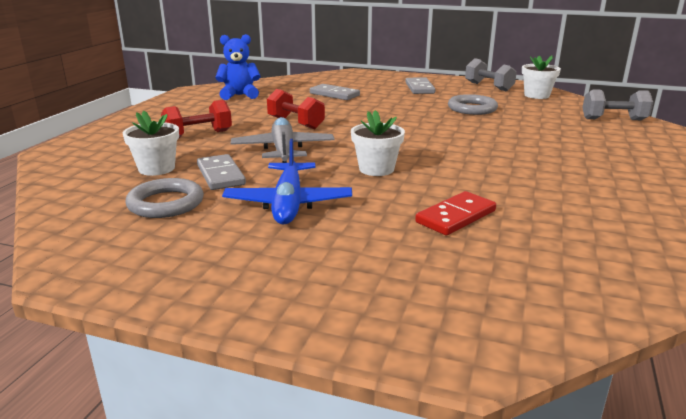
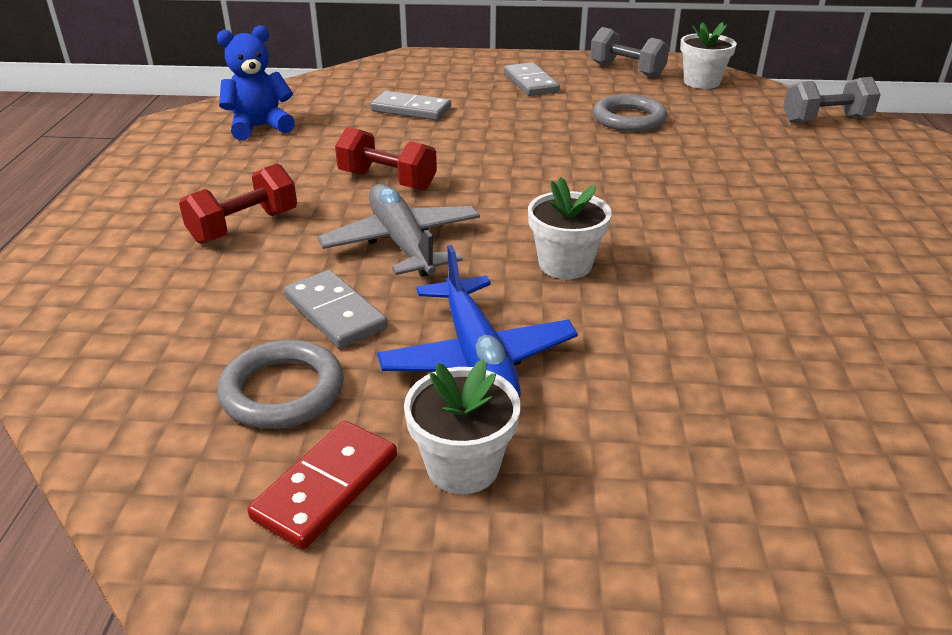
camera: 15 degrees left, 10 degrees up
white flower pot [123,111,179,176] -> white flower pot moved to [404,359,520,494]
red domino [415,191,496,236] -> red domino moved to [247,421,397,549]

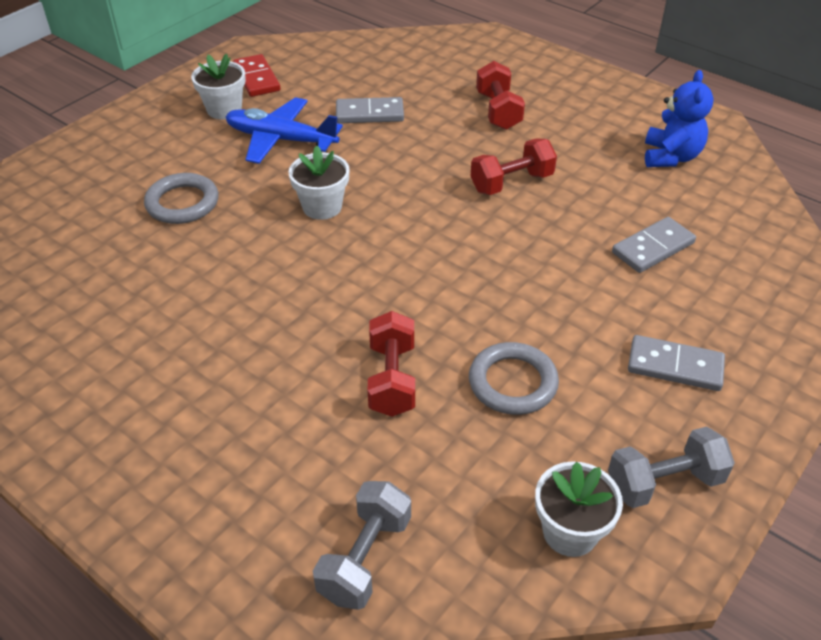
camera: 125 degrees right, 10 degrees up
grey ring [217,340,344,429] -> grey ring moved to [144,173,218,224]
grey plane [318,184,480,277] -> none
none -> red dumbbell [368,311,415,417]

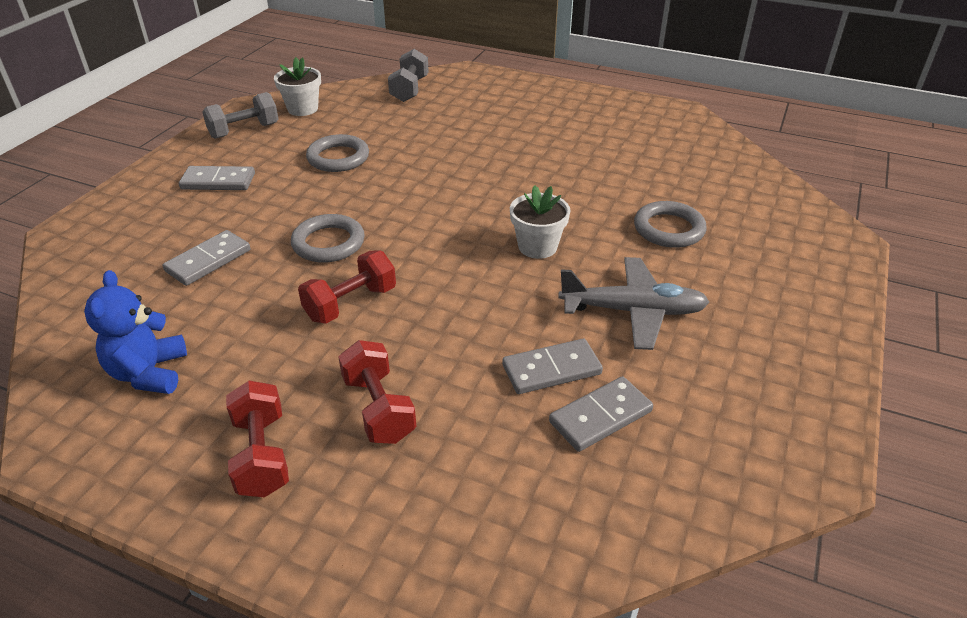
camera: 165 degrees right, 5 degrees down
white flower pot [191,54,246,119] -> none
blue plane [226,97,343,164] -> grey plane [558,257,709,350]
red domino [233,54,281,97] -> none
red dumbbell [368,311,415,417] -> red dumbbell moved to [226,380,289,497]
none -> grey ring [291,214,365,263]
none -> grey domino [549,376,653,452]

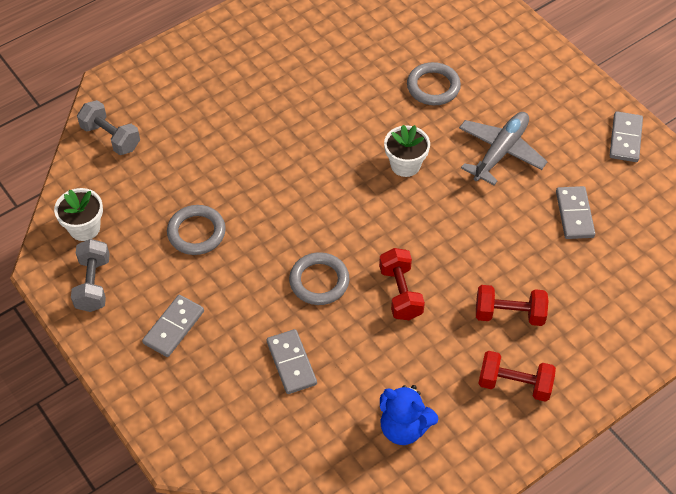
camera: 60 degrees left, 15 degrees up
grey domino [502,339,603,394] -> grey domino moved to [609,111,643,162]

